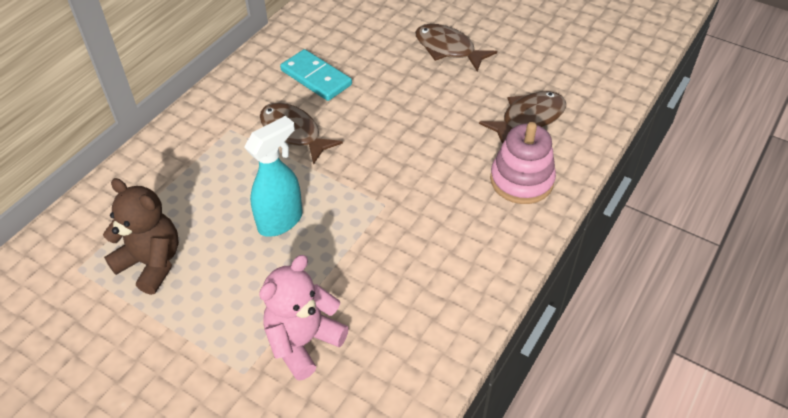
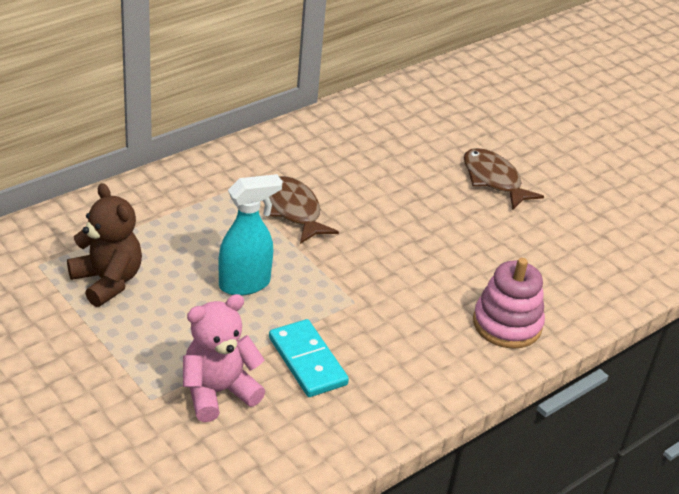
camera: 15 degrees right, 10 degrees down
turquoise domino [280,49,352,101] -> turquoise domino moved to [269,319,349,397]
brown fish [479,91,566,144] -> none

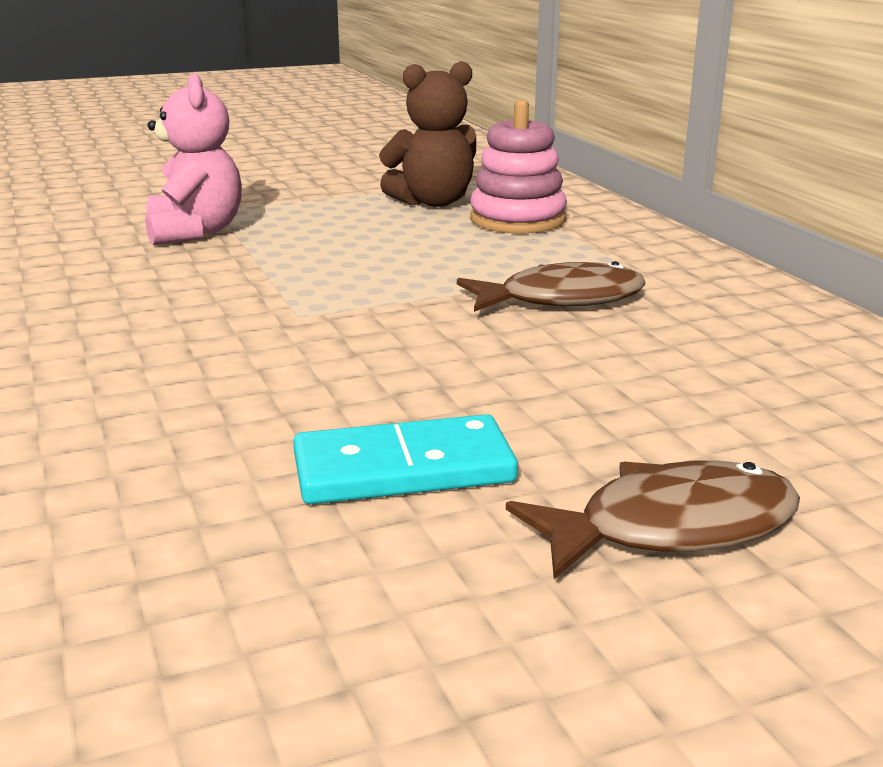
camera: 110 degrees right, 15 degrees down
turquoise spray bottle [218,174,282,296] -> none
turquoise domino [269,319,349,397] -> turquoise domino moved to [293,414,518,504]
pink stacking toy [473,258,545,349] -> pink stacking toy moved to [470,99,567,233]

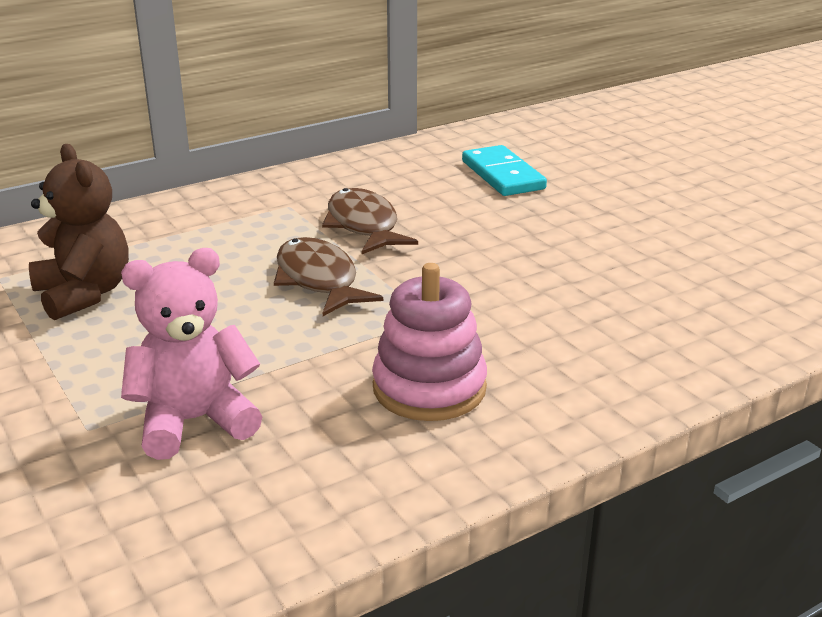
camera: 100 degrees left, 5 degrees up
turquoise domino [293,414,518,504] -> turquoise domino moved to [462,145,547,196]
pink stacking toy [470,99,567,233] -> pink stacking toy moved to [372,263,487,421]
brown fish [506,461,800,579] -> brown fish moved to [274,237,383,316]

